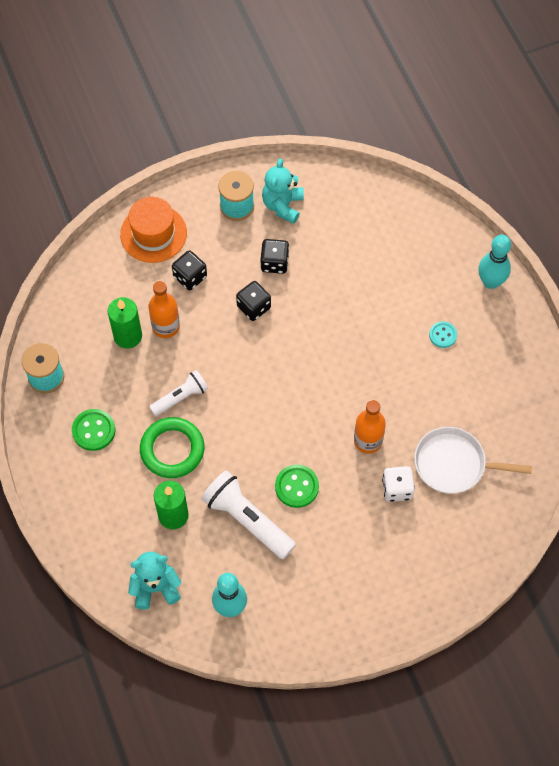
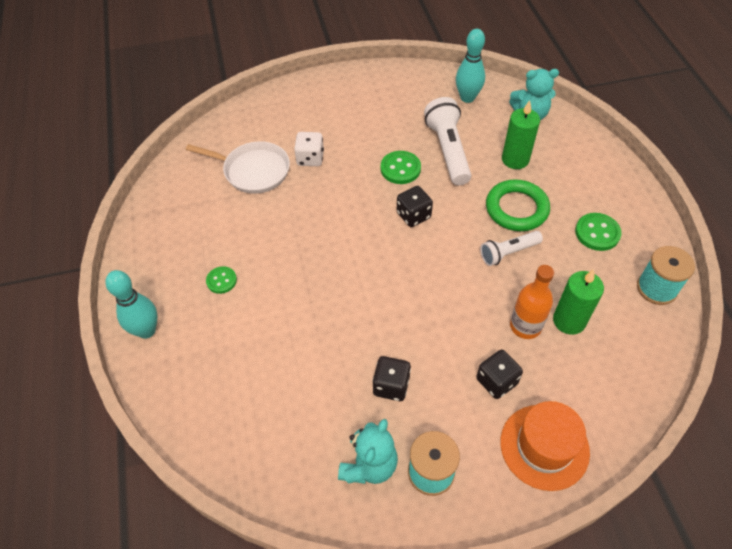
camera: 170 degrees left, 10 degrees down
white flashlight [201,471,296,559] -> white flashlight turned 150 degrees counterclockwise [424,97,471,185]
black dice [236,281,271,321] -> black dice moved to [397,186,433,227]
orange bottle [354,400,386,453] -> none
turquoise button [429,321,457,348] -> green button [206,266,237,294]

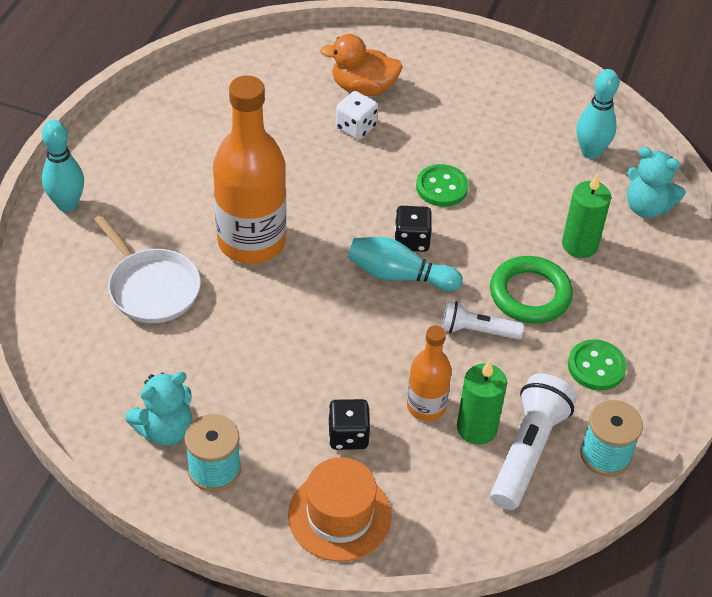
camera: 30 degrees right, 5 degrees down
white pan [186,141,290,194] -> white pan moved to [94,215,201,323]
green button [206,266,237,294] -> none
black dice [372,356,411,401] -> none
white flashlight [424,97,471,185] -> white flashlight moved to [490,374,577,510]
none -> orange bottle [213,75,286,264]
none -> orange duck [320,34,403,96]
none -> turquoise bowling pin [348,237,463,291]

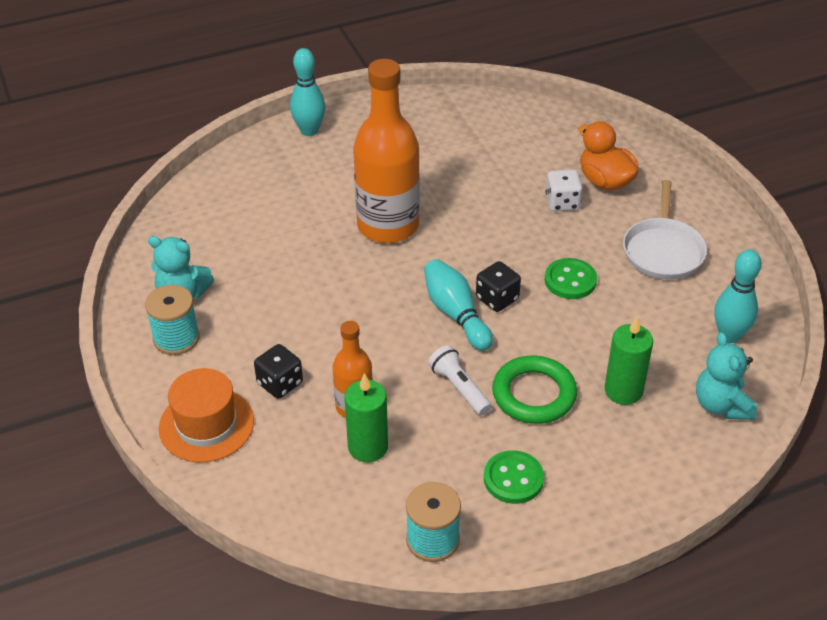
camera: 50 degrees right, 5 degrees down
white pan [94,215,201,323] -> white pan moved to [623,180,707,280]
white flashlight [490,374,577,510] -> none

